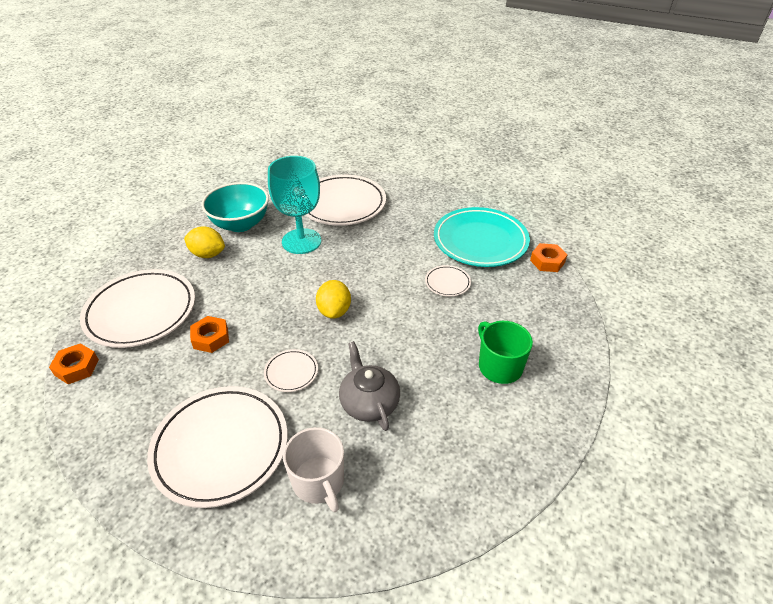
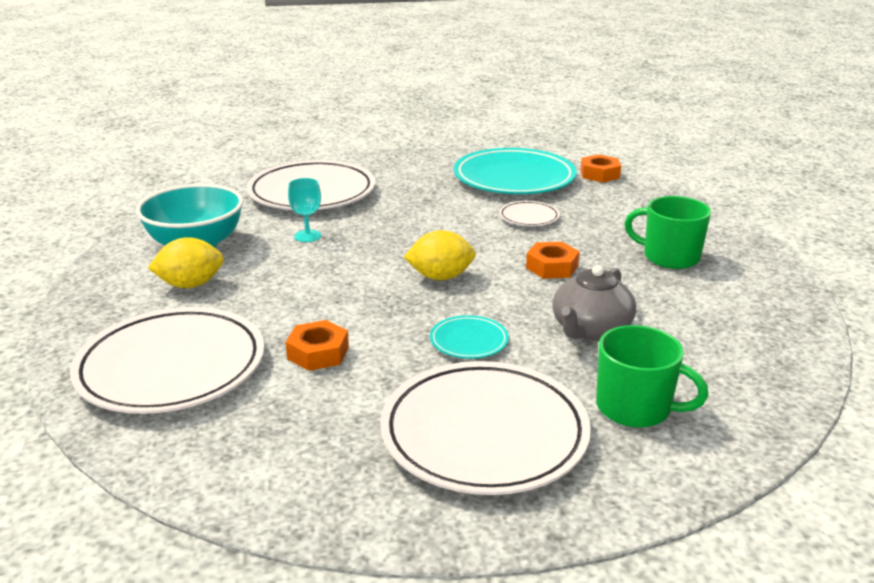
camera: 35 degrees left, 15 degrees down
orange nut [49,343,99,384] -> orange nut moved to [526,242,580,279]
white plate [264,349,318,392] -> turquoise plate [430,315,509,359]
turquoise goblet [268,156,321,254] -> turquoise goblet [288,178,321,242], size x0.45
white mug [283,427,344,512] -> green mug [596,325,709,428]
yellow lemon [316,280,351,319] -> yellow lemon turned 60 degrees counterclockwise [404,230,476,280]
grey teapot [339,341,400,431] -> grey teapot turned 90 degrees counterclockwise [552,265,636,341]

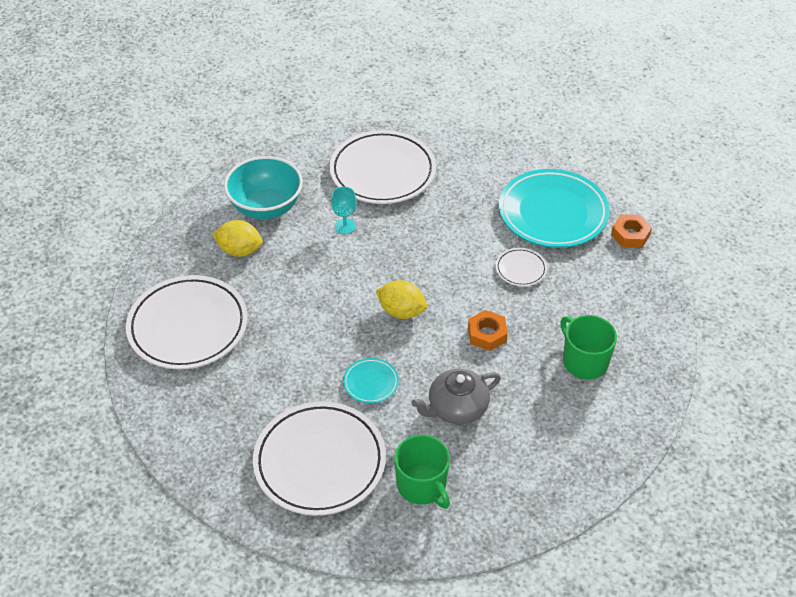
camera: 30 degrees right, 20 degrees up
orange nut [286,320,349,371] -> none

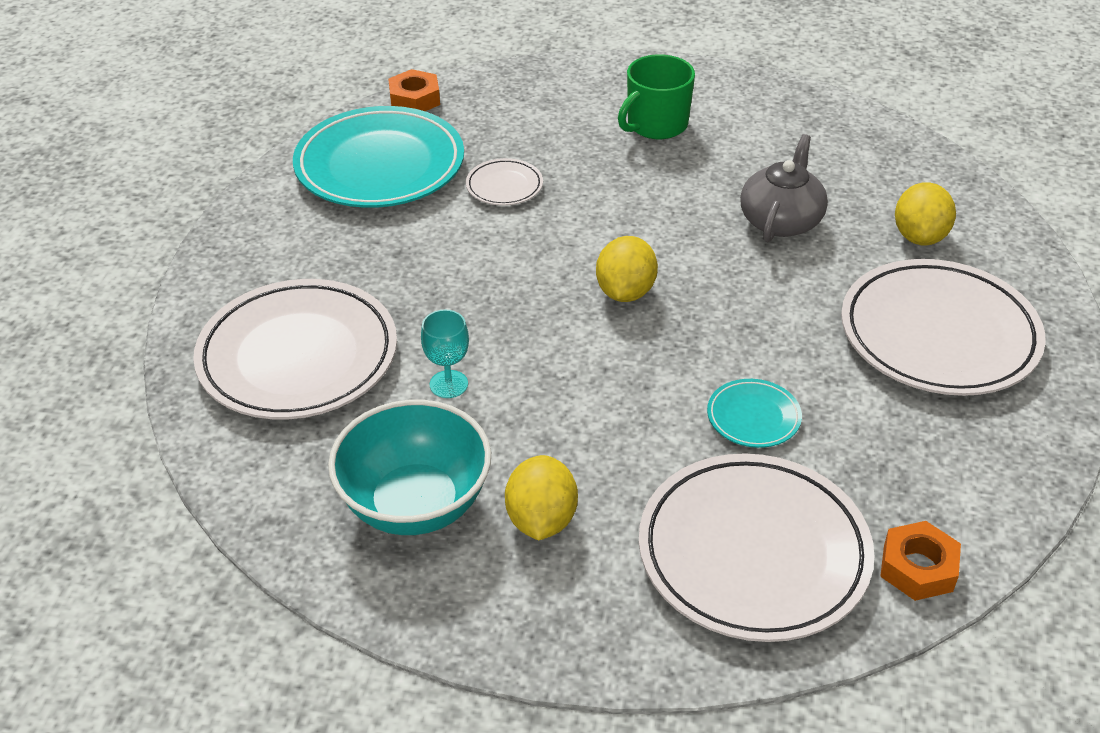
camera: 100 degrees left, 5 degrees down
turquoise plate [343,358,399,403] -> turquoise plate moved to [707,379,802,448]
green mug [394,435,450,509] -> yellow lemon [895,182,956,245]
grey teapot [411,369,501,424] -> grey teapot turned 120 degrees counterclockwise [740,134,828,242]
orange nut [468,310,508,351] -> orange nut moved to [880,521,961,601]

